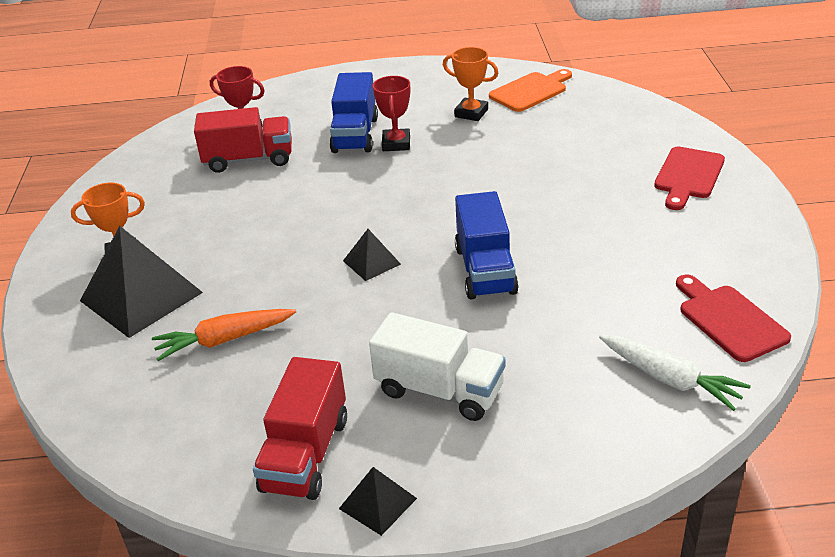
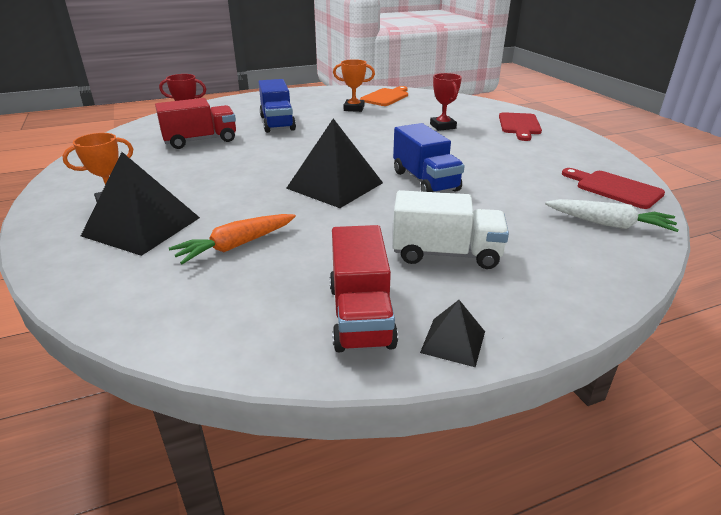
camera: 20 degrees left, 5 degrees down
black pyramid [343,229,401,281] -> black pyramid [286,119,383,208], size x2.03
red trophy [373,76,410,151] -> red trophy moved to [430,73,462,131]

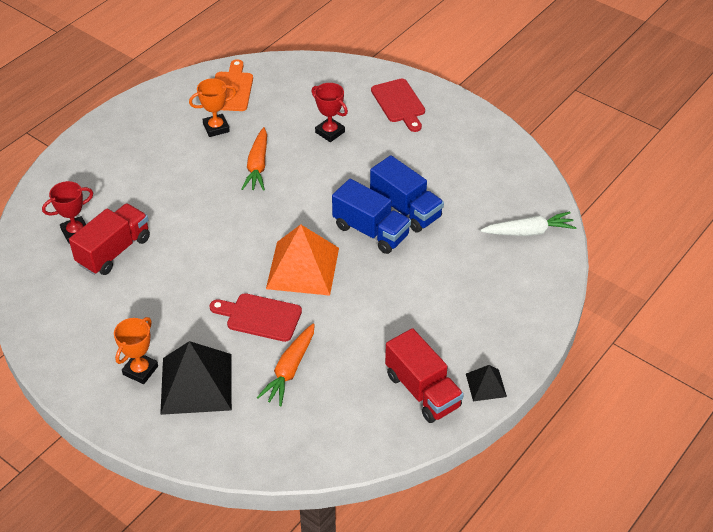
camera: 30 degrees left, 15 degrees up
blue truck [259,79,296,133] -> blue truck moved to [370,155,444,233]
black pyramid [286,119,383,208] -> orange pyramid [266,224,339,296]
white truck [393,190,509,269] -> none
red cutting board [562,168,665,209] -> red cutting board moved to [209,293,302,342]
none -> orange carrot [242,127,267,191]

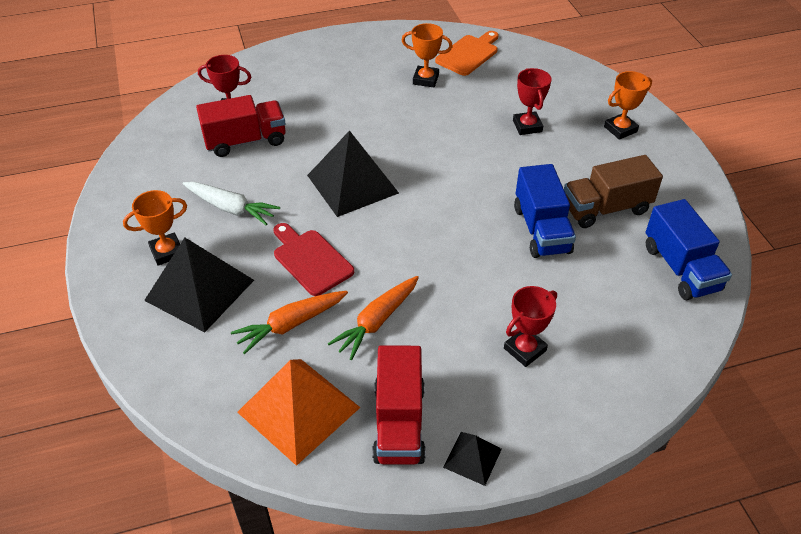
camera: 35 degrees right, 0 degrees up
orange carrot [242,127,267,191] -> orange carrot moved to [328,276,419,360]
orange pyramid [266,224,339,296] -> orange pyramid moved to [237,359,361,466]
blue truck [332,179,411,254] -> blue truck moved to [646,199,732,300]
red cutting board [371,79,425,132] -> orange trophy [604,71,652,140]
white carrot [480,211,577,236] -> white carrot moved to [183,182,280,225]
none -> black pyramid [307,130,399,217]
none -> red trophy [504,286,557,367]
none -> brown truck [564,155,663,228]

